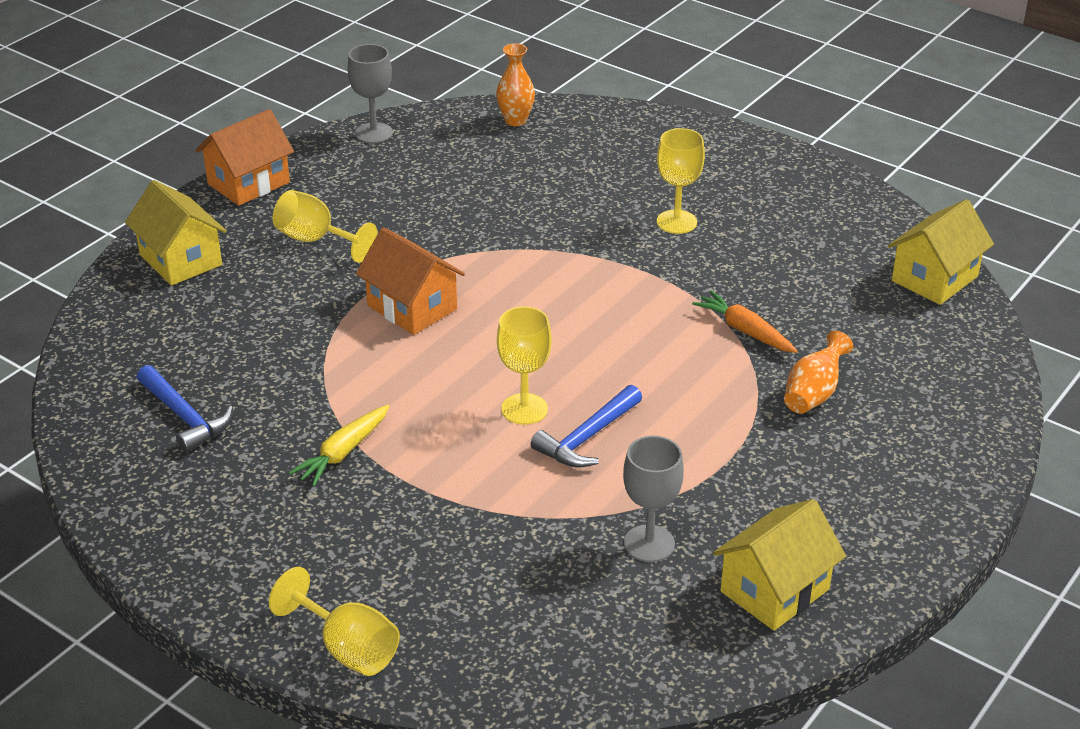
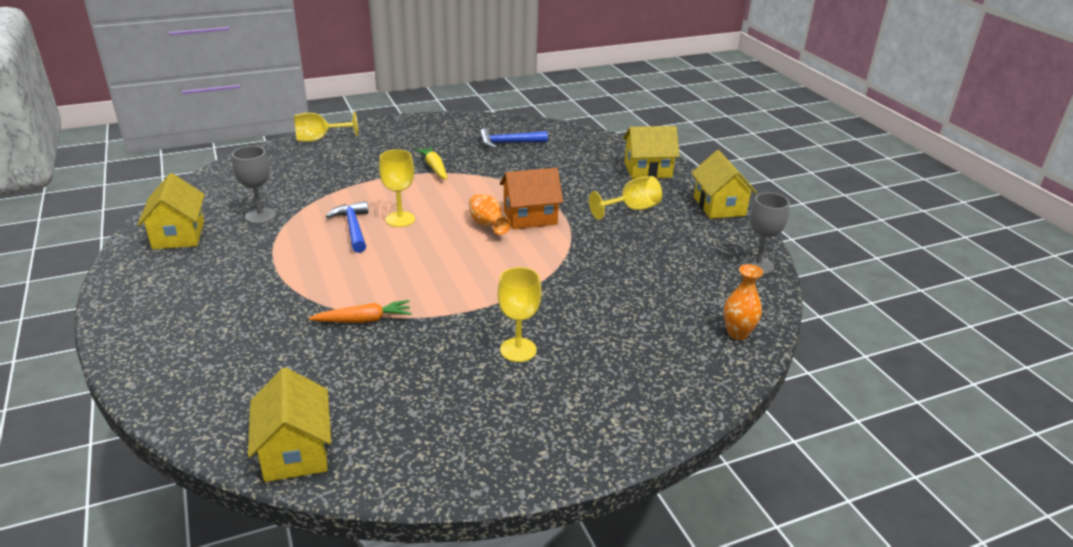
camera: 120 degrees right, 5 degrees down
orange house [195,109,294,206] -> yellow house [692,150,757,219]
orange vase [784,331,853,414] -> orange vase moved to [469,194,511,235]

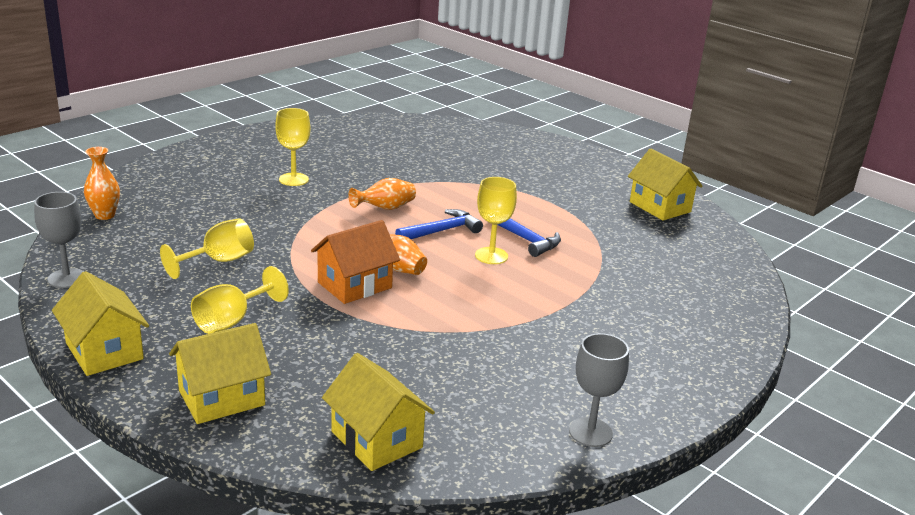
camera: 155 degrees right, 5 degrees down
grey goblet [232,146,276,224] -> grey goblet moved to [569,333,629,447]
yellow house [248,367,331,482] -> yellow house moved to [322,353,435,471]
yellow goblet [294,112,358,142] -> yellow goblet moved to [160,218,254,279]
orange carrot [309,300,412,323] -> none
yellow carrot [415,146,447,180] -> none
blue hammer [480,128,548,149] -> blue hammer moved to [395,209,483,239]
none -> orange vase [348,178,416,210]

